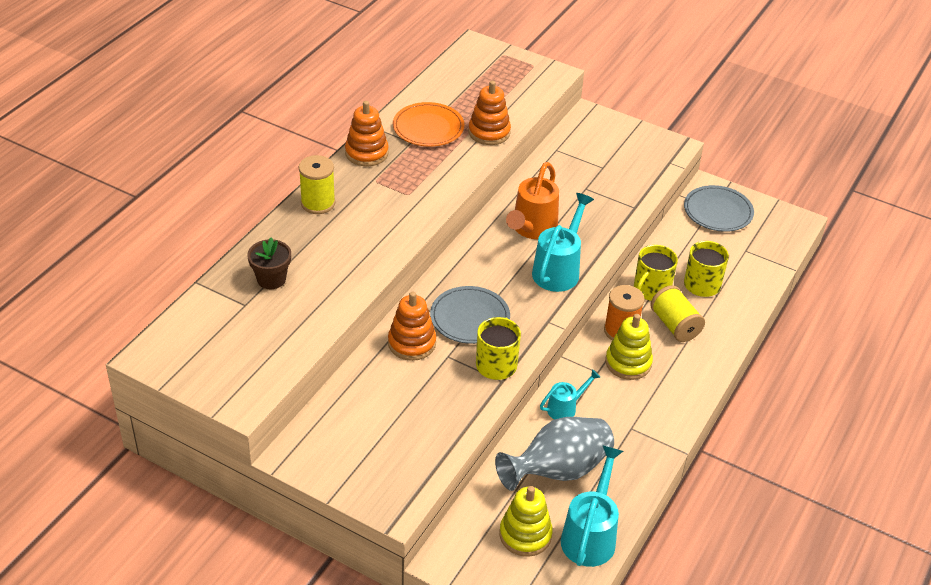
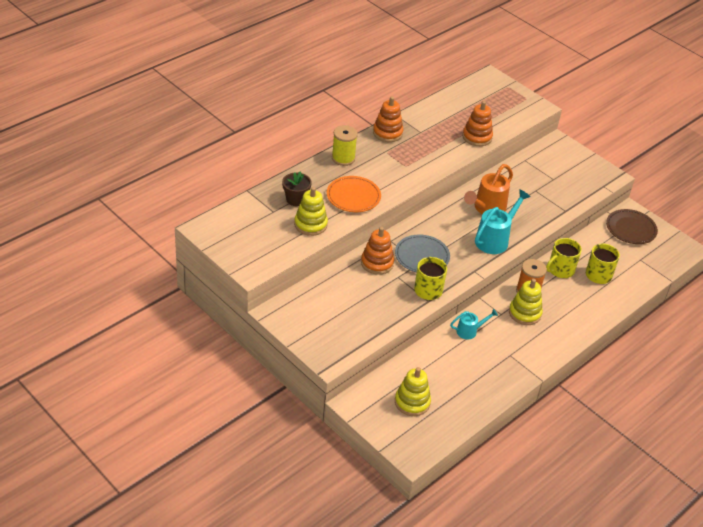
camera: 15 degrees right, 0 degrees up
orange plate [393,102,464,146] -> orange plate moved to [327,176,381,212]
grey vase [495,417,614,491] -> none
turquoise watering can [561,445,623,567] -> none
yellow spool [650,285,705,342] -> none
grey plate [684,185,754,232] -> brown plate [606,209,658,244]
none -> yellow stacking toy [294,187,328,236]

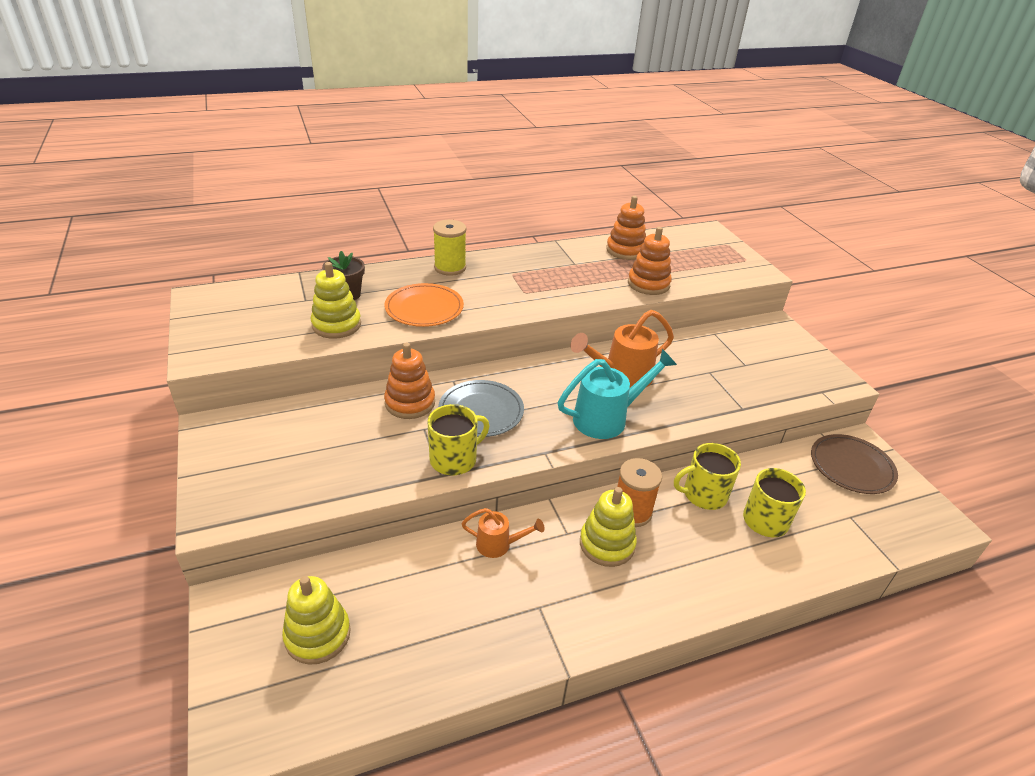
camera: 25 degrees right, 5 degrees down
orange stacking toy [373,97,403,142] -> orange stacking toy moved to [606,196,646,260]
turquoise watering can [450,309,498,340] -> orange watering can [462,508,545,558]

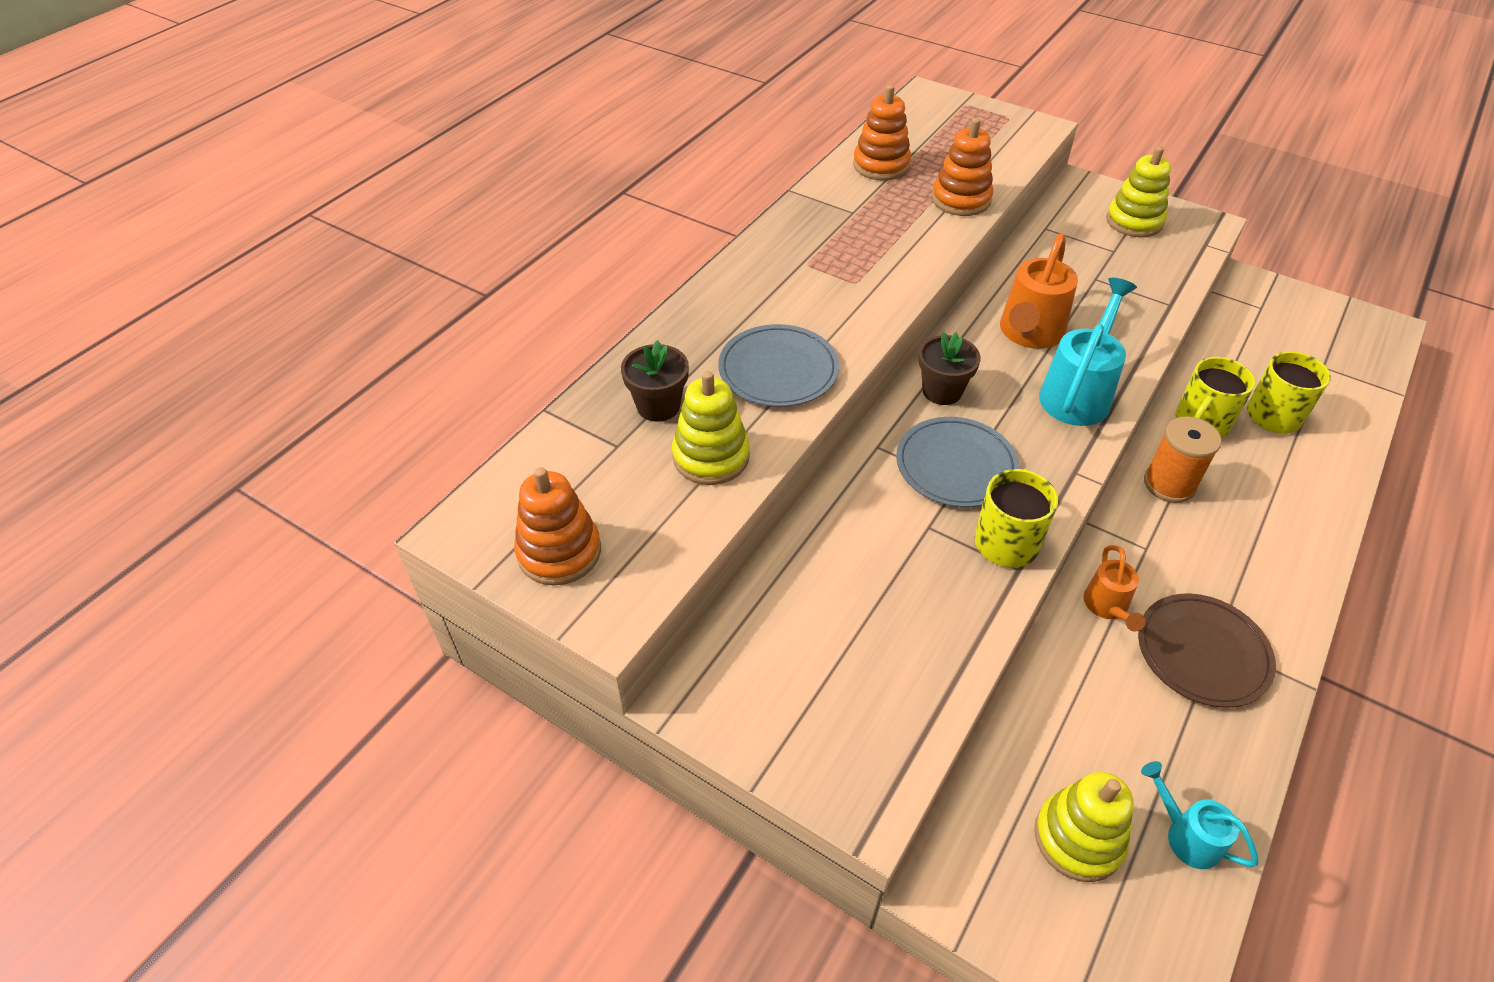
camera: 35 degrees left, 10 degrees up
orange stacking toy [384,343,435,419] -> orange stacking toy moved to [514,467,601,586]
orange plate [385,283,464,327] -> grey plate [718,324,839,407]
yellow spool [433,220,466,276] -> none
orange watering can [462,508,545,558] -> orange watering can turned 120 degrees clockwise [1083,545,1145,631]
yellow stacking toy [580,487,637,567] -> yellow stacking toy moved to [1106,146,1171,238]
brown plate [811,434,898,494] -> brown plate moved to [1138,594,1276,708]
none -> brown flower pot [918,332,981,405]
none -> turquoise watering can [1141,761,1259,869]

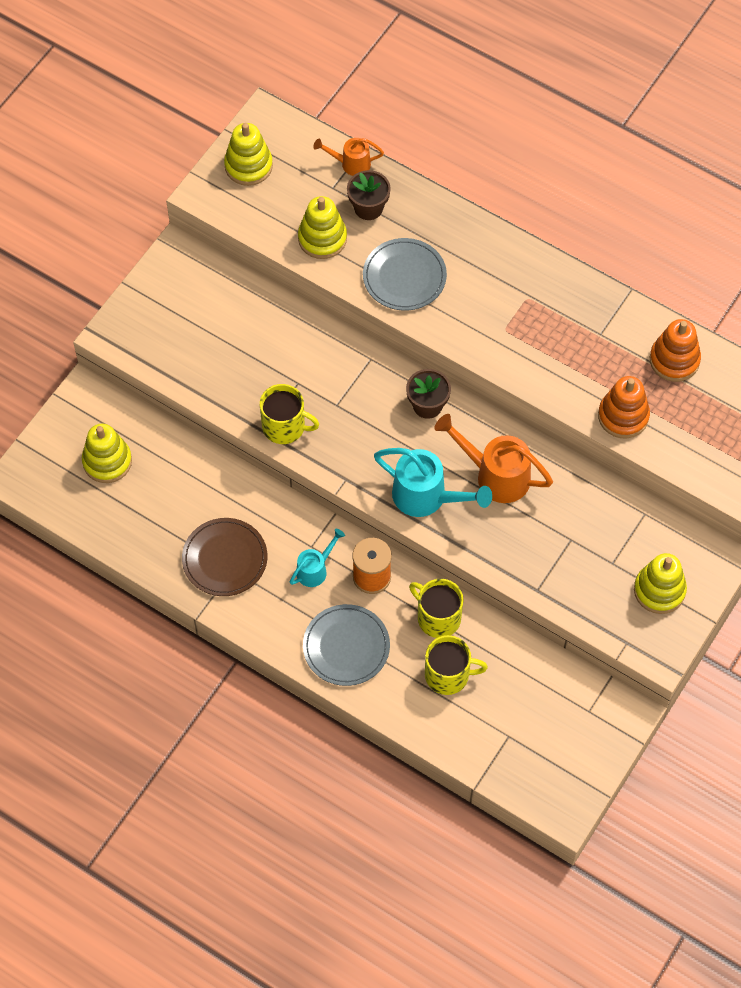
camera: 90 degrees right, 15 degrees up
orange stacking toy [514,467,601,586] -> yellow stacking toy [224,123,273,186]
grey plate [896,417,1019,507] -> grey plate moved to [303,604,390,686]
orange watering can [1083,545,1145,631] -> orange watering can moved to [313,138,384,176]
turquoise watering can [1141,761,1259,869] -> turquoise watering can moved to [290,528,345,587]

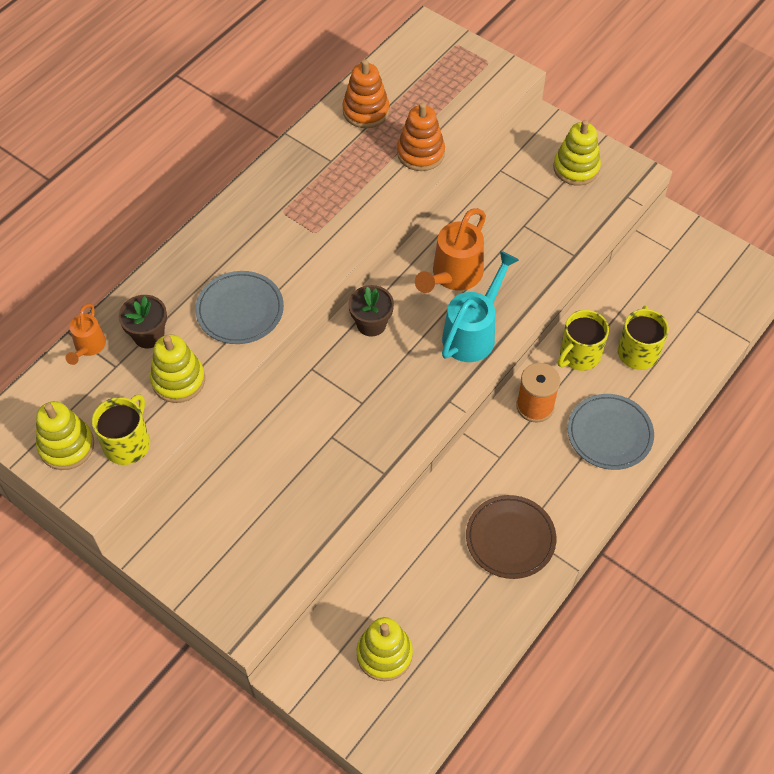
camera: 85 degrees left, 5 degrees down
yellow mug [260,384,319,444] -> yellow mug moved to [92,394,150,465]
turquoise watering can [290,528,345,587] -> none

